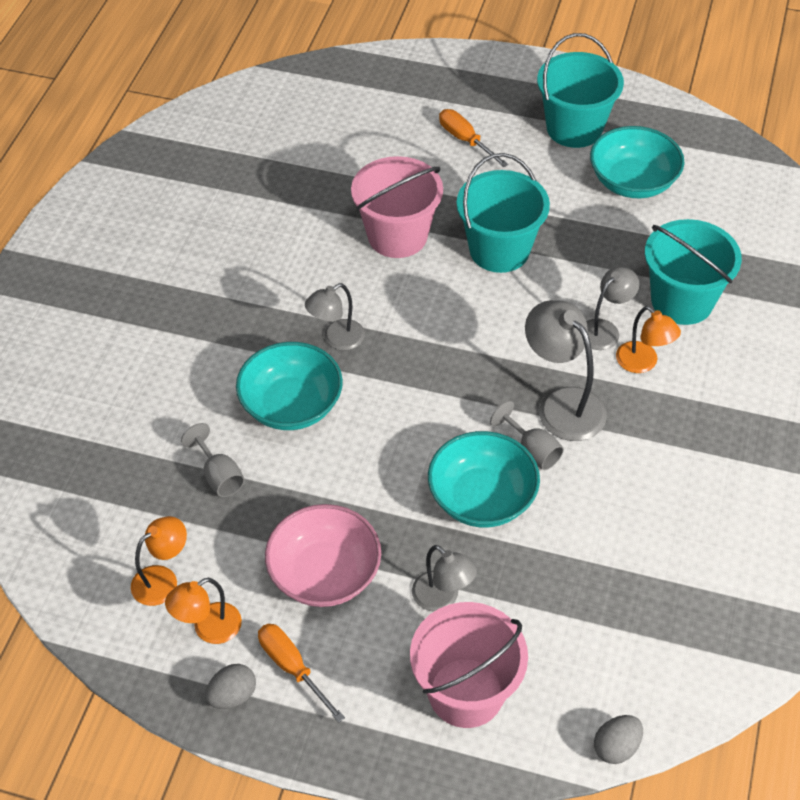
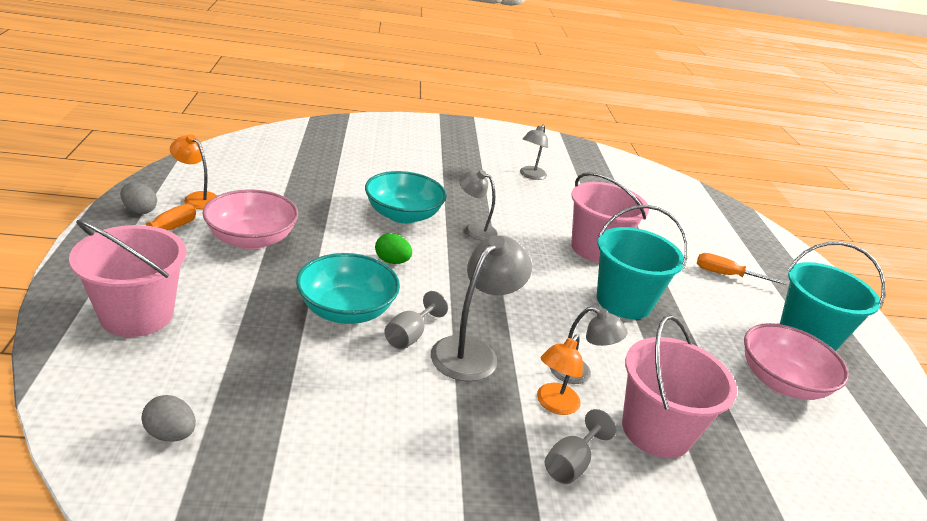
camera: 65 degrees right, 20 degrees down
orange lamp [131,516,187,606] -> none
grey goblet [181,423,245,497] -> grey goblet moved to [545,409,616,484]
grey lamp [412,545,477,612] -> grey lamp moved to [520,125,548,180]
orange screwdriver [439,109,508,167] -> orange screwdriver turned 105 degrees counterclockwise [697,253,787,285]
turquoise bowl [590,126,684,198] -> pink bowl [744,323,849,400]
grey egg [594,715,643,764] -> grey egg moved to [141,395,196,442]
turquoise bucket [645,219,742,325] -> pink bucket [622,315,737,458]
none -> green egg [375,233,412,264]

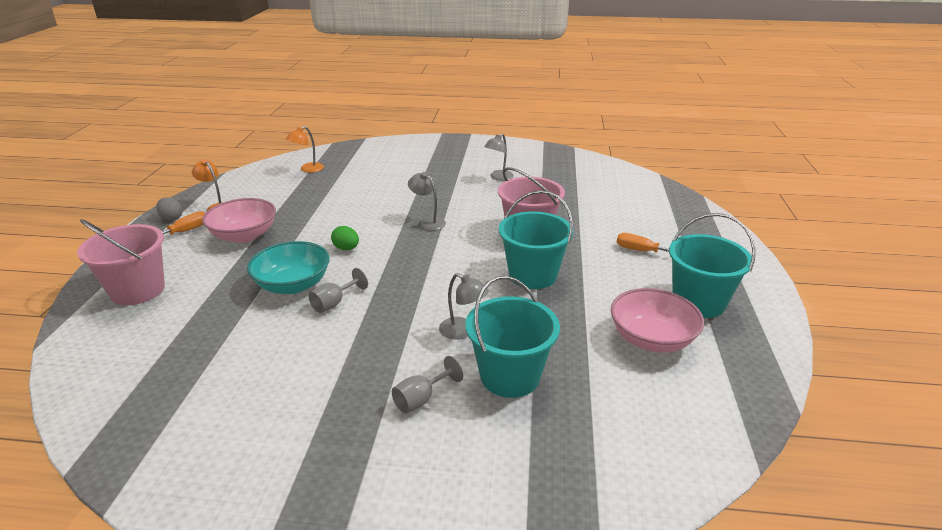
camera: 15 degrees right, 0 degrees up
grey egg [141,395,196,442] -> none
turquoise bowl [365,171,447,224] -> none
grey lamp [431,236,532,381] -> none
orange lamp [537,335,583,415] -> orange lamp moved to [286,126,324,173]
pink bucket [622,315,737,458] -> turquoise bucket [465,276,560,398]

